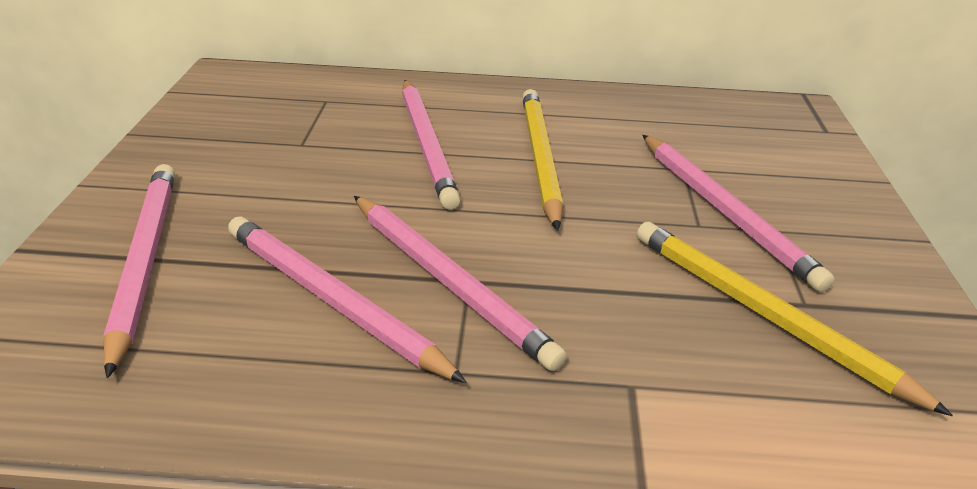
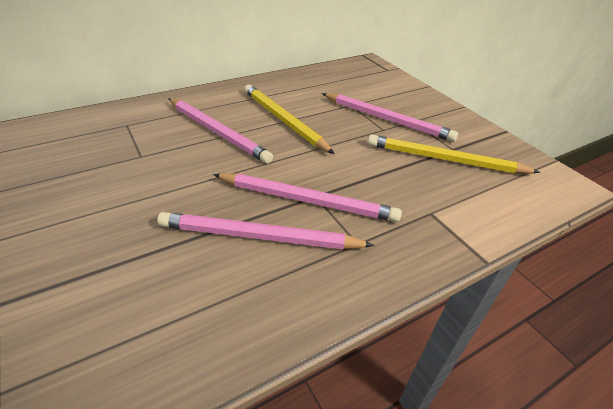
camera: 35 degrees left, 5 degrees up
pink pencil [103,164,175,378] -> none

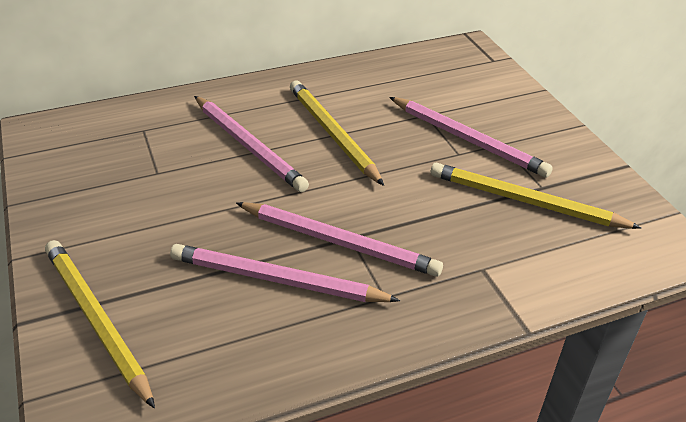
camera: 10 degrees right, 0 degrees up
none -> yellow pencil [45,240,155,408]

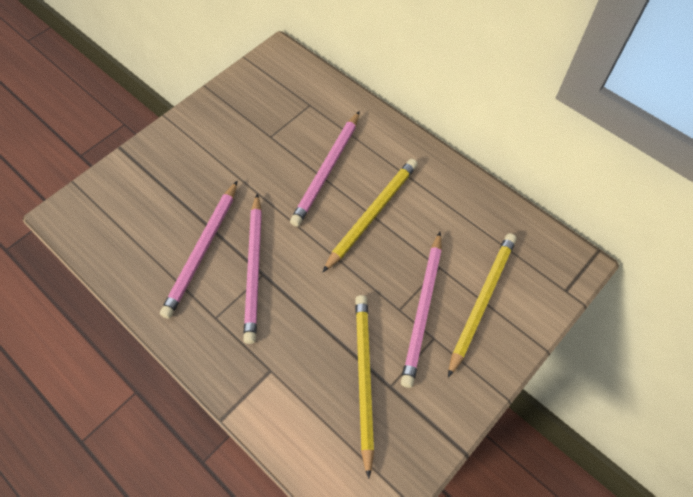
camera: 65 degrees right, 20 degrees up
yellow pencil [45,240,155,408] -> yellow pencil moved to [448,233,516,378]
pink pencil [170,244,400,302] -> pink pencil turned 150 degrees counterclockwise [160,181,237,319]

